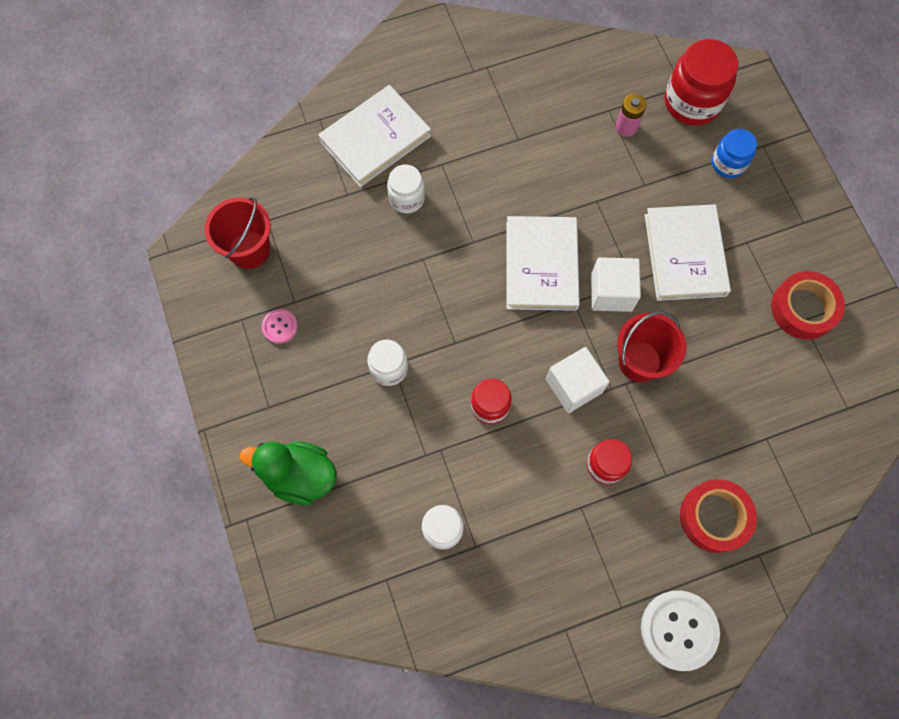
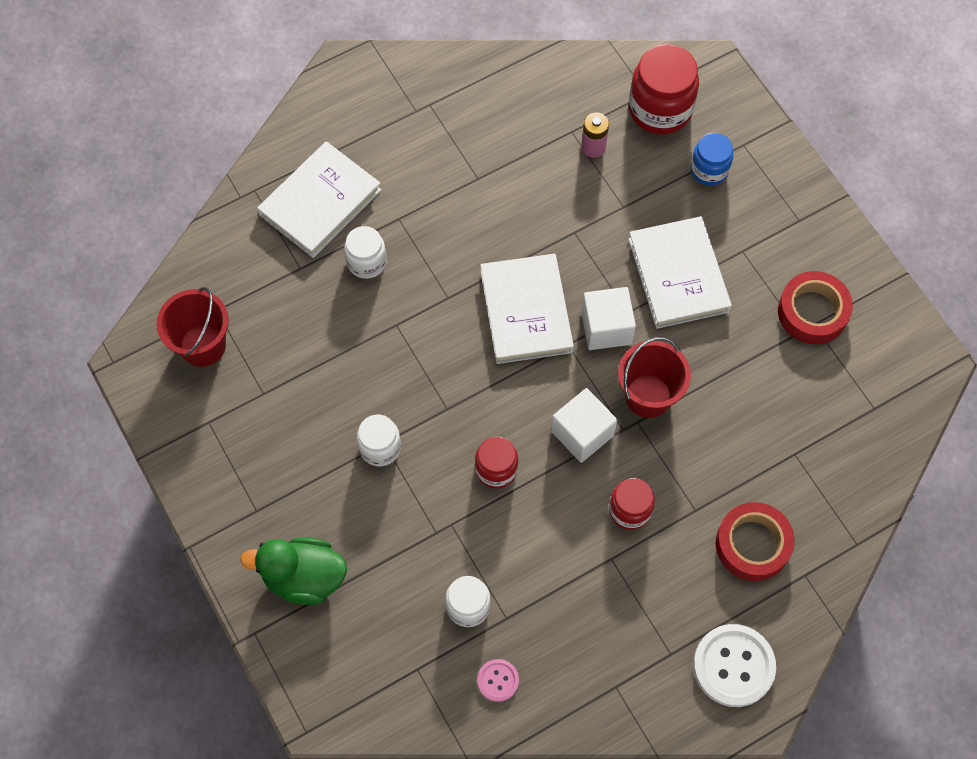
camera: 10 degrees left, 5 degrees down
pink button [262,309,298,344] -> pink button moved to [477,659,519,702]

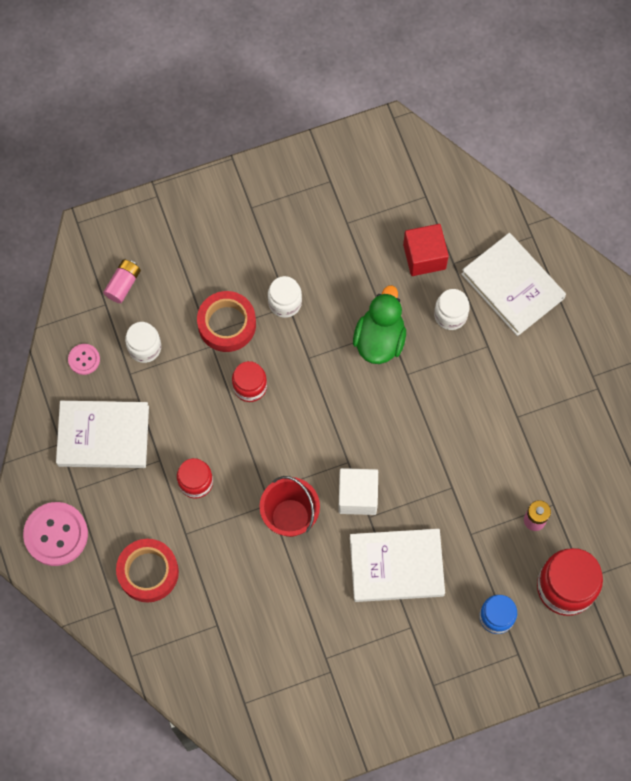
camera: 100 degrees right, 5 degrees up
red bucket [156,287,229,367] -> none
green duck [240,538,347,605] -> green duck moved to [353,285,406,364]
white book [480,254,574,364] -> white book moved to [56,401,149,468]
white cube [551,388,618,463] -> none
white button [693,624,776,707] -> pink button [23,502,88,566]
red tape [778,271,853,344] -> red tape moved to [197,291,256,352]
none -> pink battery [103,260,141,303]
none -> red cube [403,224,449,276]

